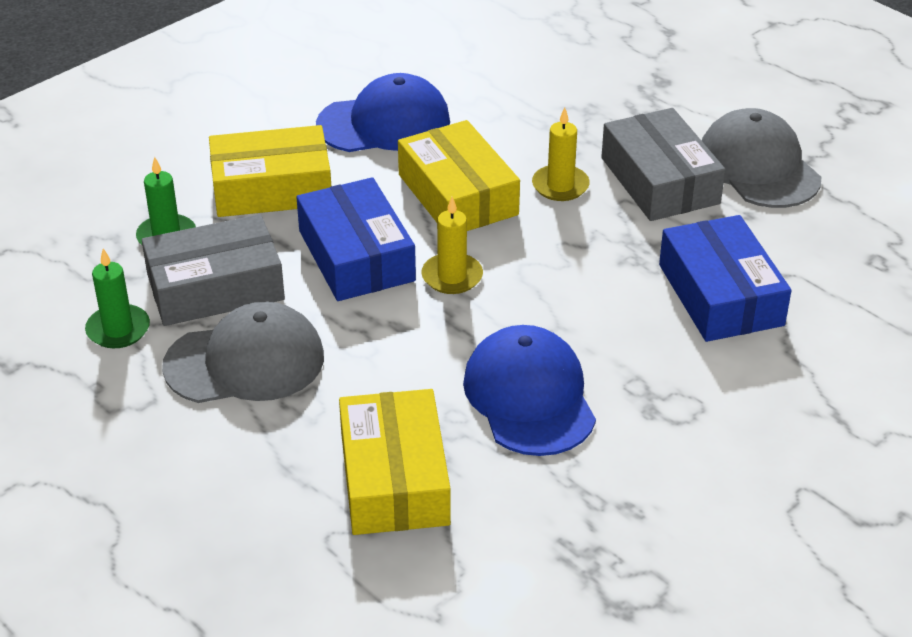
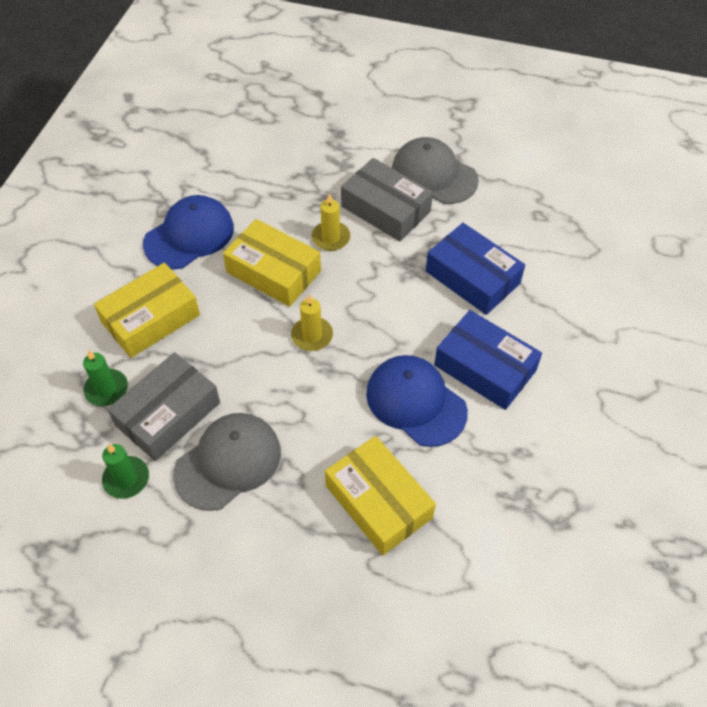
camera: 30 degrees left, 15 degrees up
blue box [296,177,416,301] -> blue box moved to [434,310,542,410]

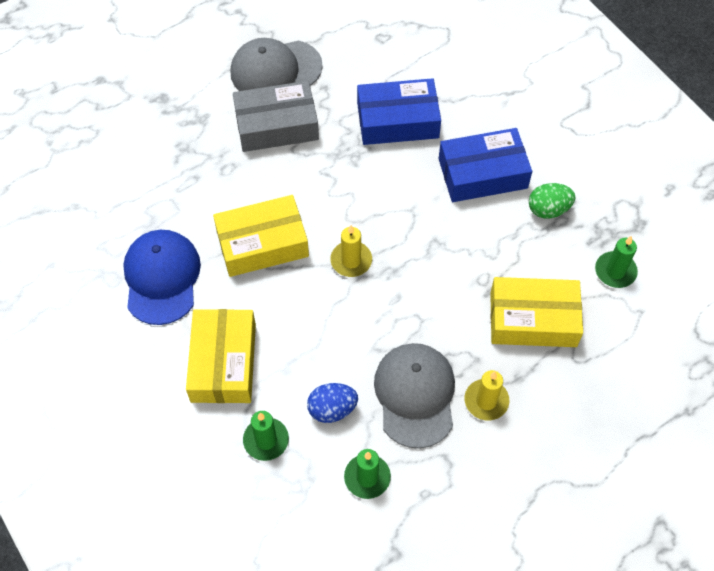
camera: 50 degrees left, 5 degrees up
grey box [107,352,220,461] -> blue egg [307,383,358,423]
yellow candle [312,193,350,251] -> yellow candle moved to [464,370,509,420]
blue cap [366,355,468,447] -> none
none -> green egg [529,183,575,218]
none -> green candle [595,236,638,288]

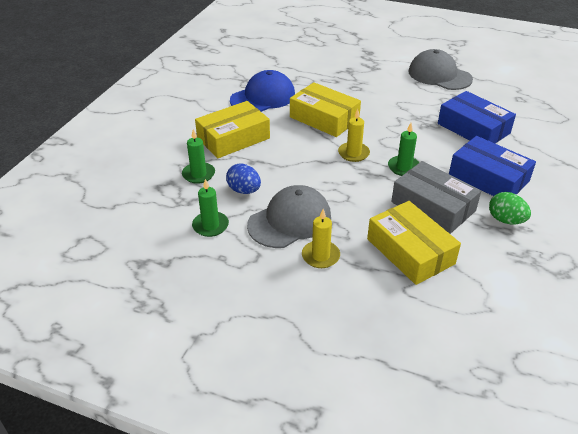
camera: 55 degrees right, 20 degrees down
grey box [233,81,319,152] -> grey box moved to [391,161,481,234]
green candle [595,236,638,288] -> green candle moved to [388,123,420,176]

